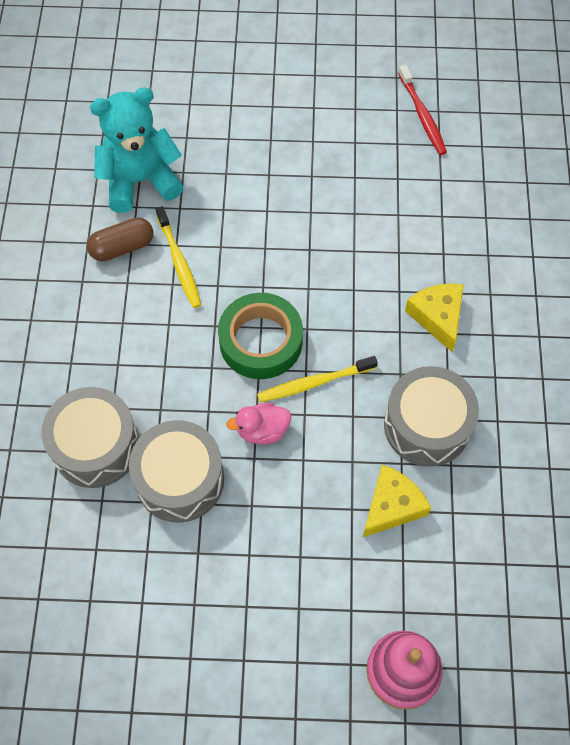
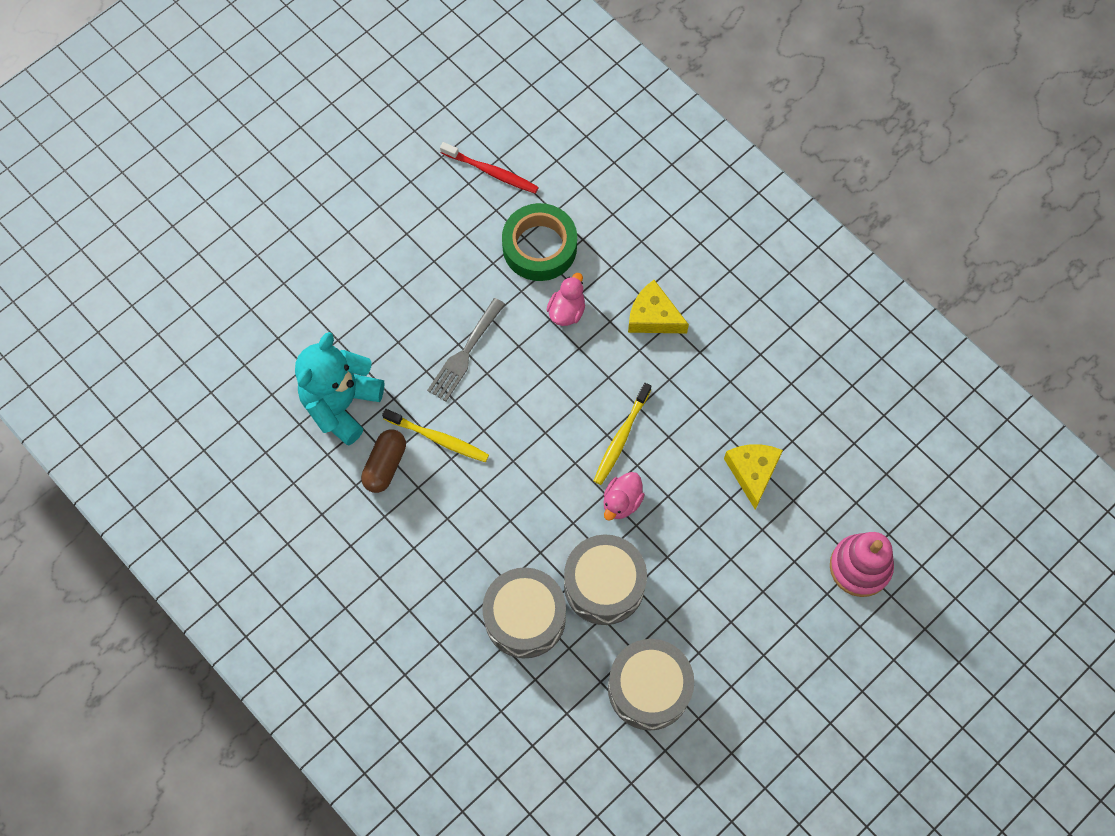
camera: 45 degrees left, 5 degrees up
green tape [218,293,303,379] -> green tape moved to [502,203,577,281]
grey drum [384,366,479,467] -> grey drum moved to [608,639,694,731]
none -> grey fork [427,298,505,401]
none -> pink duck [547,273,585,326]

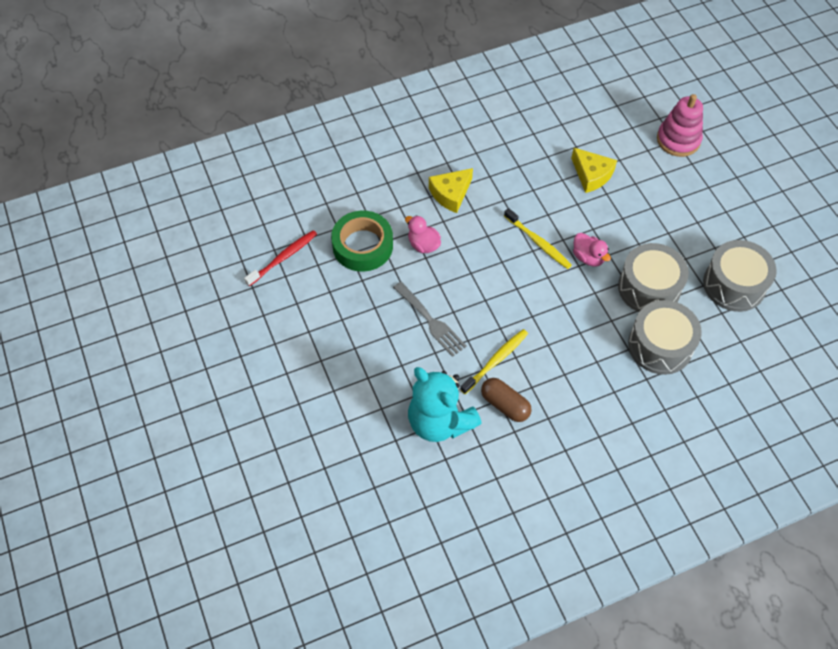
camera: 70 degrees left, 10 degrees down
yellow cheese [724,444,783,510] -> yellow cheese turned 150 degrees counterclockwise [571,148,617,193]

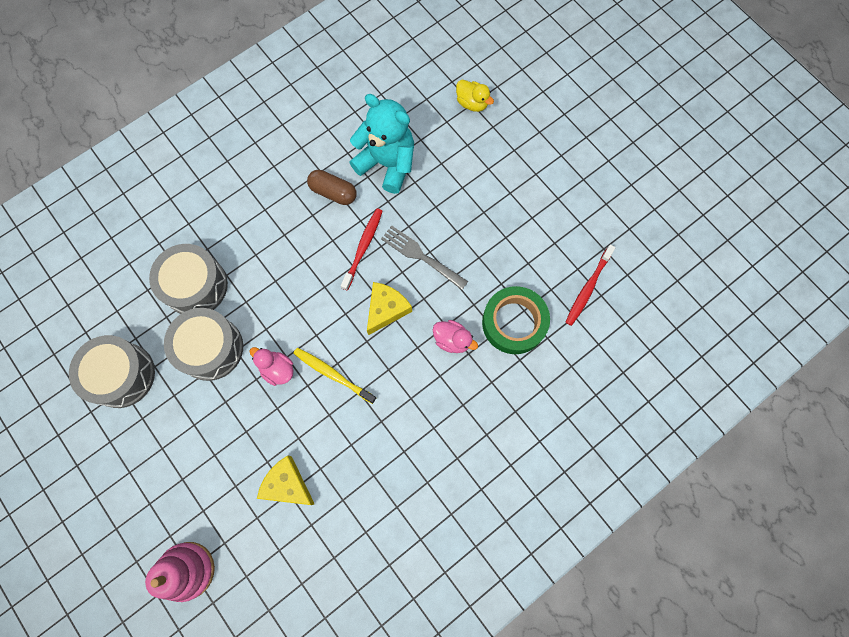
camera: 165 degrees right, 15 degrees up
yellow cheese [429,168,473,213] -> yellow cheese moved to [367,282,412,335]
yellow toothbrush [460,329,528,394] -> none
none -> red toothbrush [341,208,383,291]
none -> yellow duck [456,80,494,112]

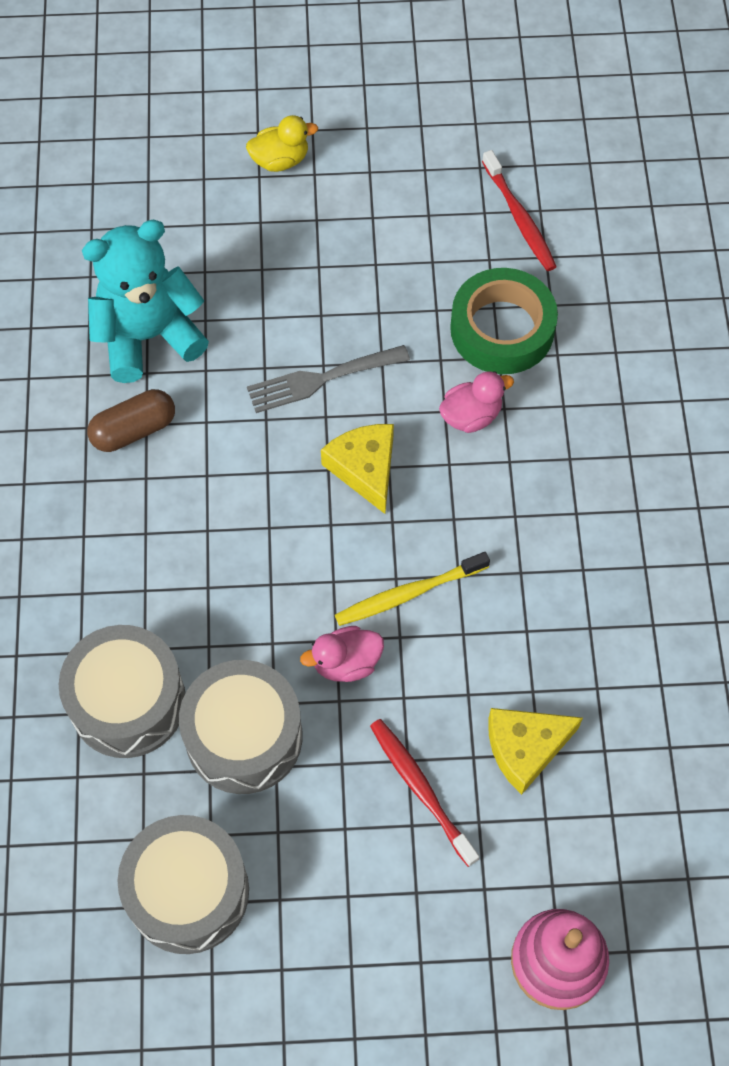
camera: 55 degrees left, 10 degrees down
red toothbrush [341,208,383,291] -> red toothbrush moved to [370,719,479,867]
yellow duck [456,80,494,112] -> yellow duck moved to [246,115,318,172]

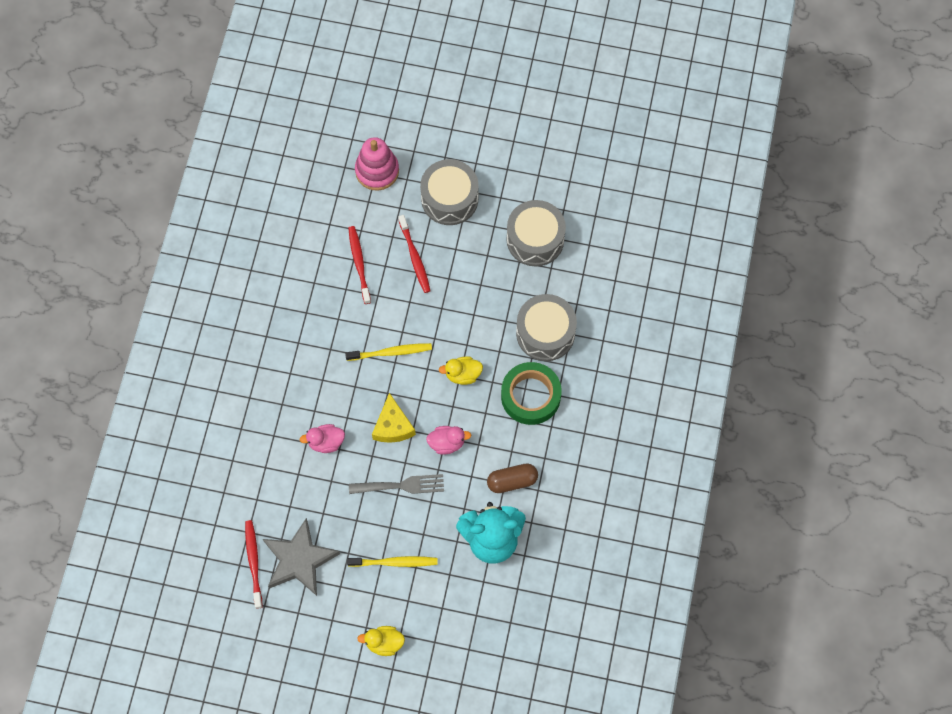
camera: 165 degrees left, 5 degrees up
grey drum [179,660,302,794] -> grey drum moved to [420,159,479,225]
pink duck [300,626,384,682] -> pink duck moved to [426,426,471,454]
green tape [450,268,558,374] -> green tape moved to [501,362,561,425]
yellow cheese [488,708,583,795] -> red toothbrush [348,226,371,304]
none -> grey star [263,518,340,596]
none -> yellow toothbrush [347,556,438,567]
none -> yellow duck [439,356,483,385]

